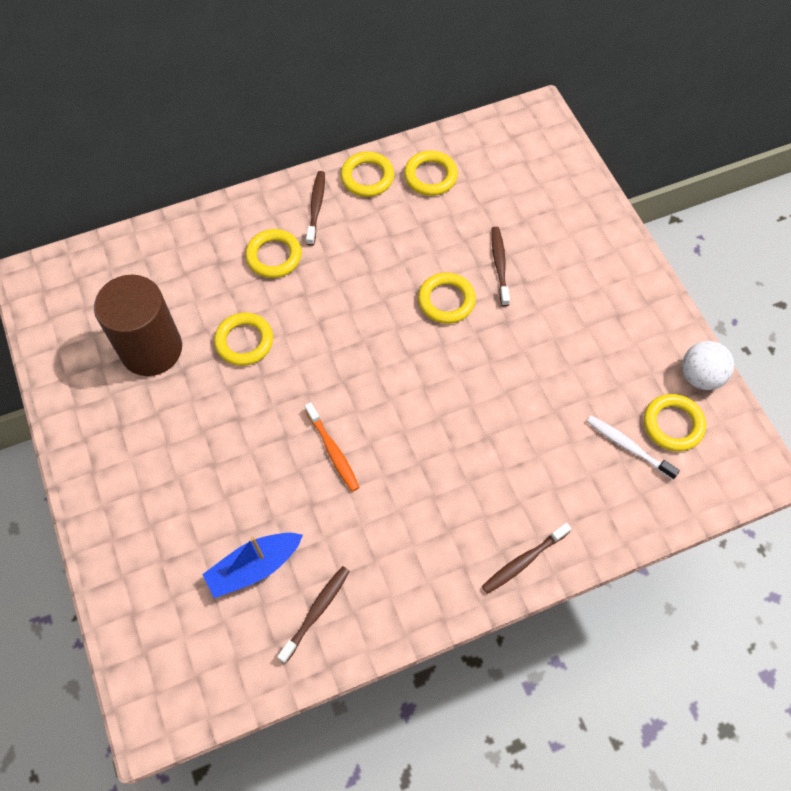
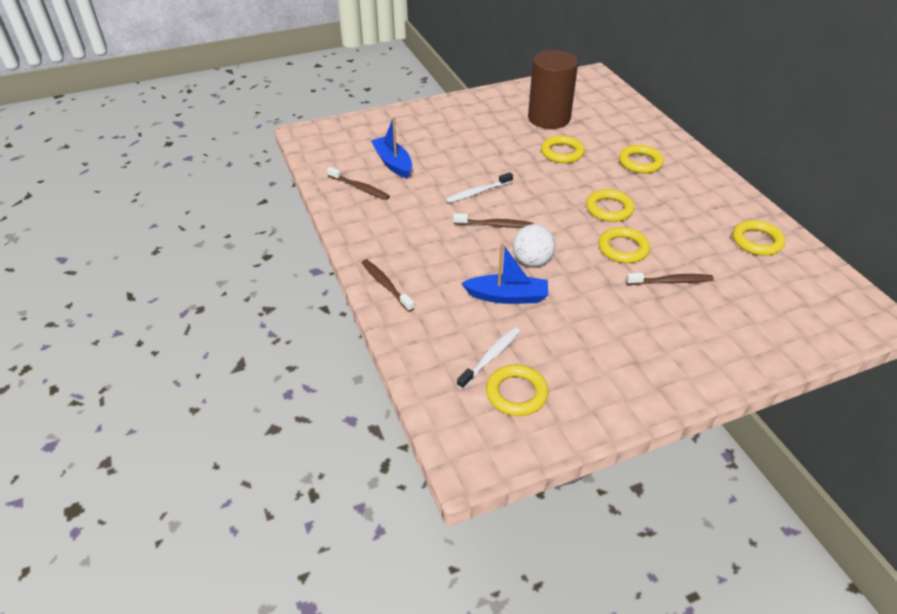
camera: 90 degrees right, 20 degrees down
orange toothbrush [305,402,360,492] -> white toothbrush [445,172,513,203]
brown toothbrush [306,171,325,246] -> brown toothbrush moved to [453,213,533,228]
yellow ring [341,152,394,197] -> yellow ring moved to [586,189,634,222]
white ball [682,341,734,390] -> white ball moved to [513,224,555,267]
none -> blue boat [461,243,548,304]

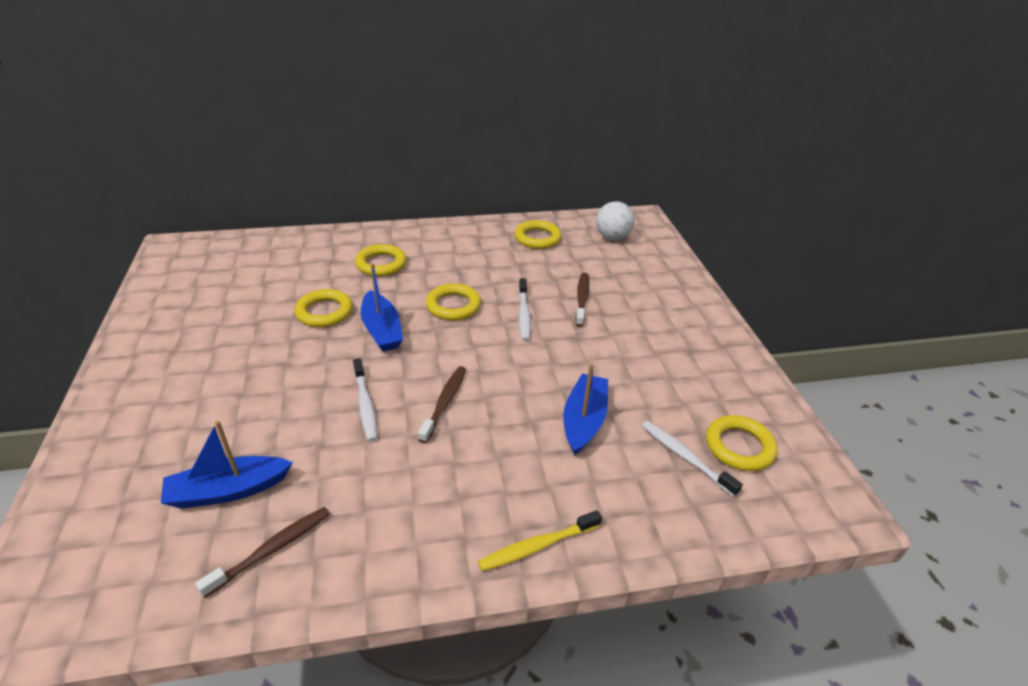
camera: 80 degrees left, 5 degrees down
brown toothbrush [362,259,414,312] -> yellow toothbrush [478,510,602,571]
white ball [513,224,555,267] -> white ball moved to [596,201,635,240]
brown cylinder [528,50,578,129] -> none
yellow ring [598,227,650,263] -> white toothbrush [518,278,531,341]
none -> blue boat [361,263,403,352]

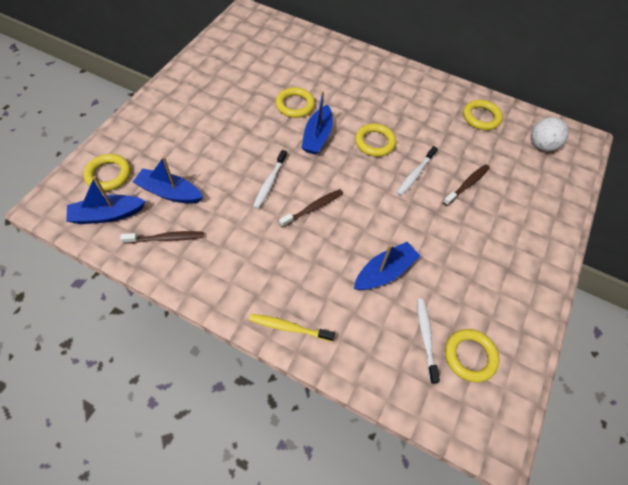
camera: 35 degrees right, 20 degrees up
yellow ring [355,244,407,276] -> yellow ring moved to [83,154,131,191]
none -> blue boat [66,176,146,224]

